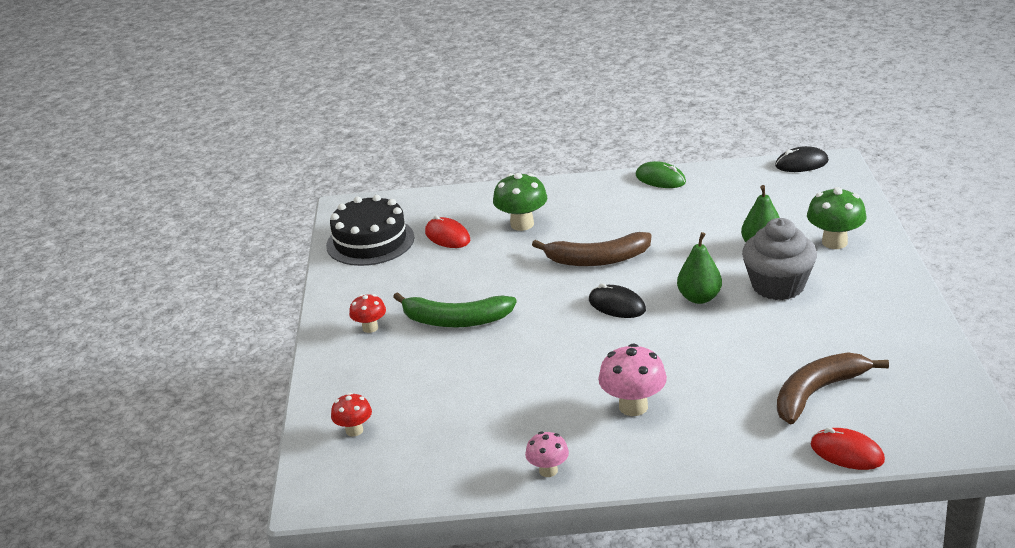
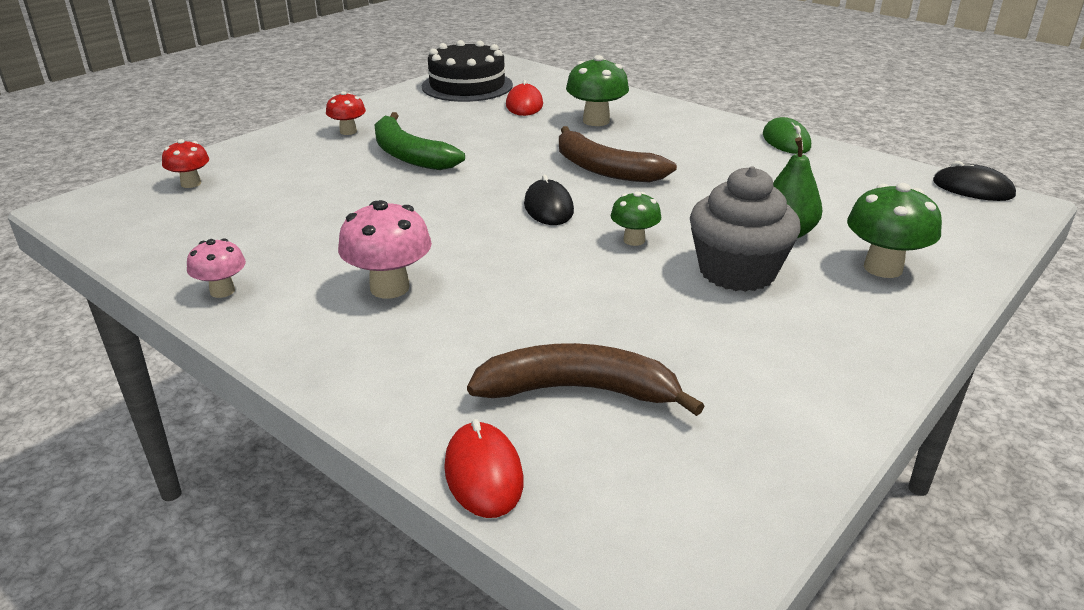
camera: 40 degrees right, 0 degrees up
green pear [677,232,722,304] -> green mushroom [611,191,661,246]

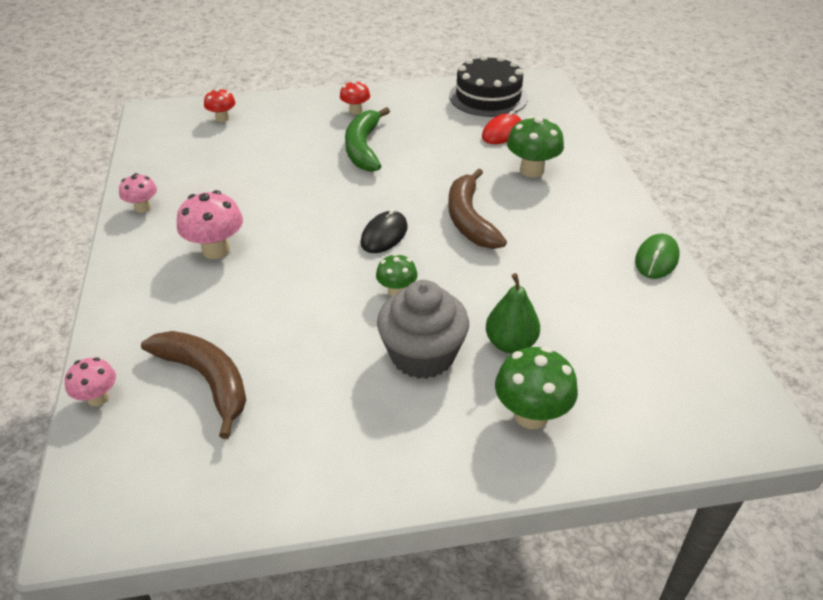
camera: 40 degrees right, 10 degrees up
red mouse [444,419,524,518] -> pink mushroom [65,357,116,406]
black mouse [933,161,1016,201] -> none

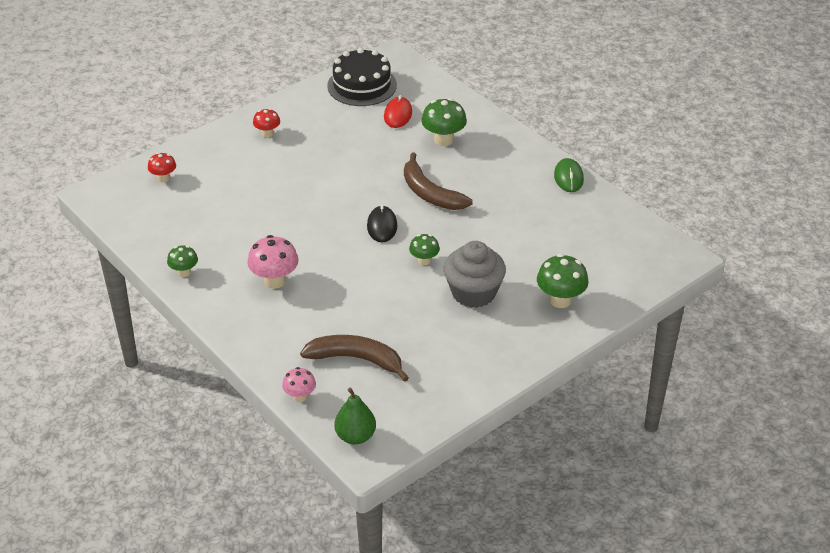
camera: 30 degrees left, 0 degrees up
pink mushroom [119,173,157,213] -> green mushroom [167,245,198,277]
green banana [345,107,390,172] -> none
green pear [486,273,540,354] -> green pear moved to [334,388,376,445]

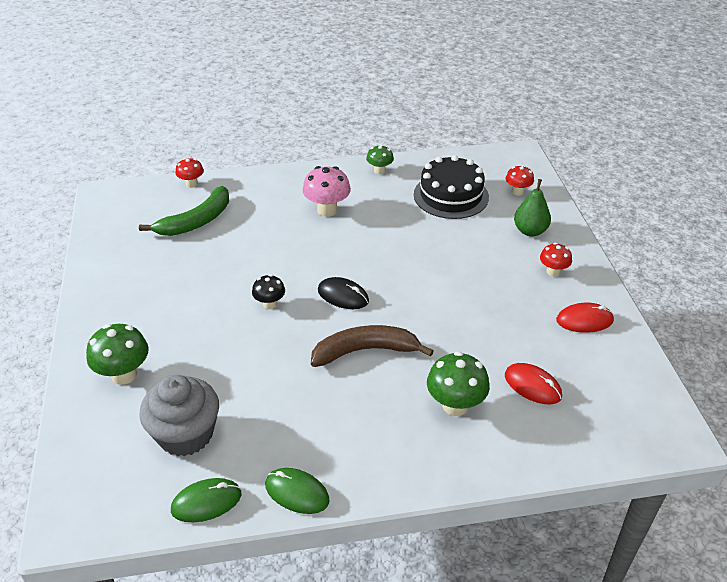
camera: 120 degrees right, 0 degrees up
pink mushroom [282,367,316,402] -> red mushroom [175,158,204,188]
brown banana [300,335,409,382] -> green banana [139,186,229,236]
black cake [327,48,397,106] -> black cake moved to [414,155,489,219]
green pear [334,388,376,445] -> green pear moved to [514,179,551,236]
green mushroom [409,234,440,265] -> black mushroom [252,274,285,309]
grey cupcake [444,241,506,308] -> grey cupcake moved to [139,375,219,456]
none -> green mouse [171,478,241,522]
none -> red mouse [556,303,614,333]

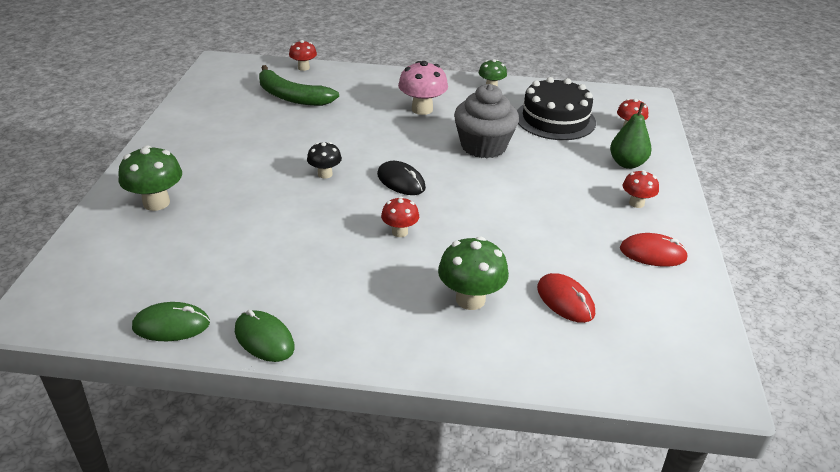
camera: 15 degrees right, 5 degrees down
green banana [139,186,229,236] -> green banana turned 60 degrees clockwise [259,65,339,106]
grey cupcake [139,375,219,456] -> grey cupcake moved to [454,84,519,158]
brown banana [311,325,434,367] -> red mushroom [381,196,419,237]

